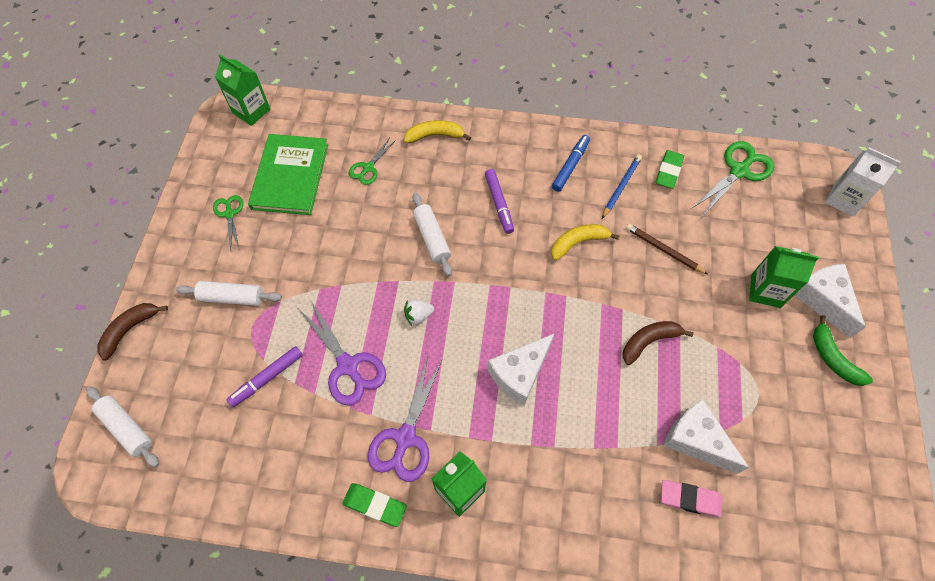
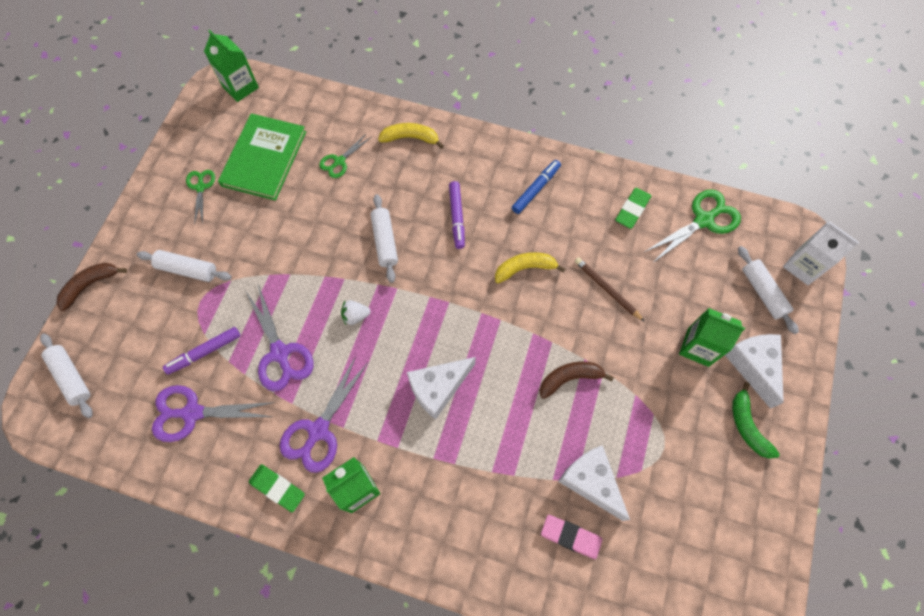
camera: 10 degrees right, 5 degrees up
blue pencil [602,154,642,219] -> none
none -> purple scissors [152,385,276,442]
none -> white rolling pin [738,246,799,334]

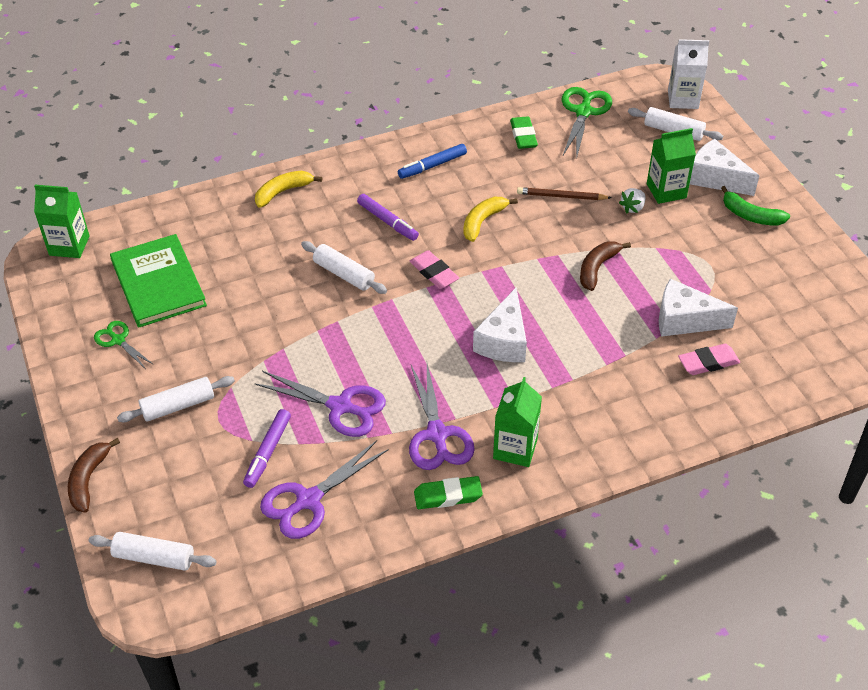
camera: 40 degrees left, 20 degrees down
green scissors [319,133,371,178] -> none
white strawberry [341,300,371,325] -> white strawberry moved to [619,188,646,213]
blue marker [511,160,561,214] -> blue marker turned 120 degrees counterclockwise [398,144,467,179]
none -> pink eraser [410,250,459,289]

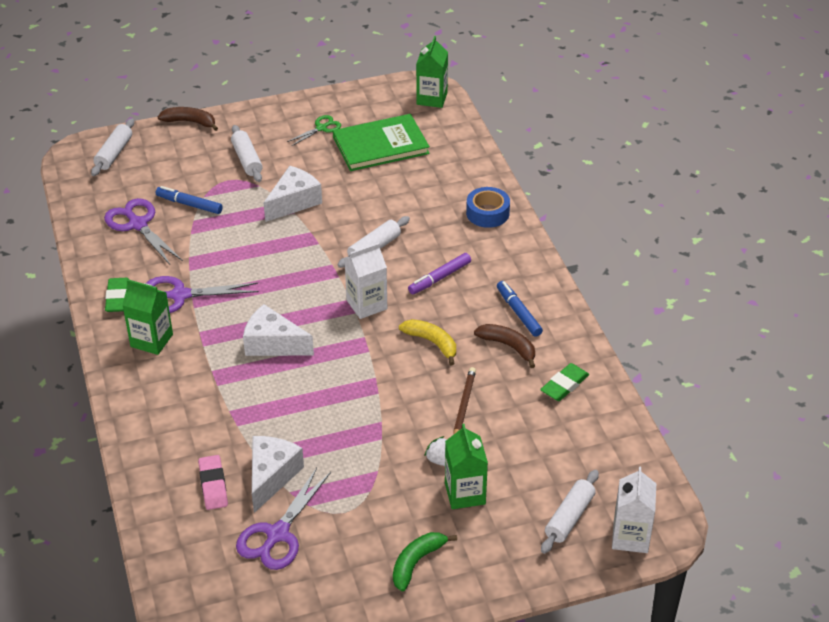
camera: 95 degrees right, 5 degrees down
purple marker [243,409,291,488] -> blue marker [156,186,223,214]
purple scissors [254,371,386,437] -> purple scissors moved to [236,468,331,570]
yellow banana [255,171,322,208] -> blue tape [466,187,510,228]
pink eraser [410,250,459,289] -> white carton [345,243,387,319]
green eraser [510,116,538,149] -> green eraser turned 45 degrees counterclockwise [540,363,589,401]
green scissors [561,87,612,160] -> none
brown banana [580,241,631,291] -> brown banana moved to [474,324,535,368]
white cheese [690,139,759,196] -> white cheese moved to [264,166,322,222]

